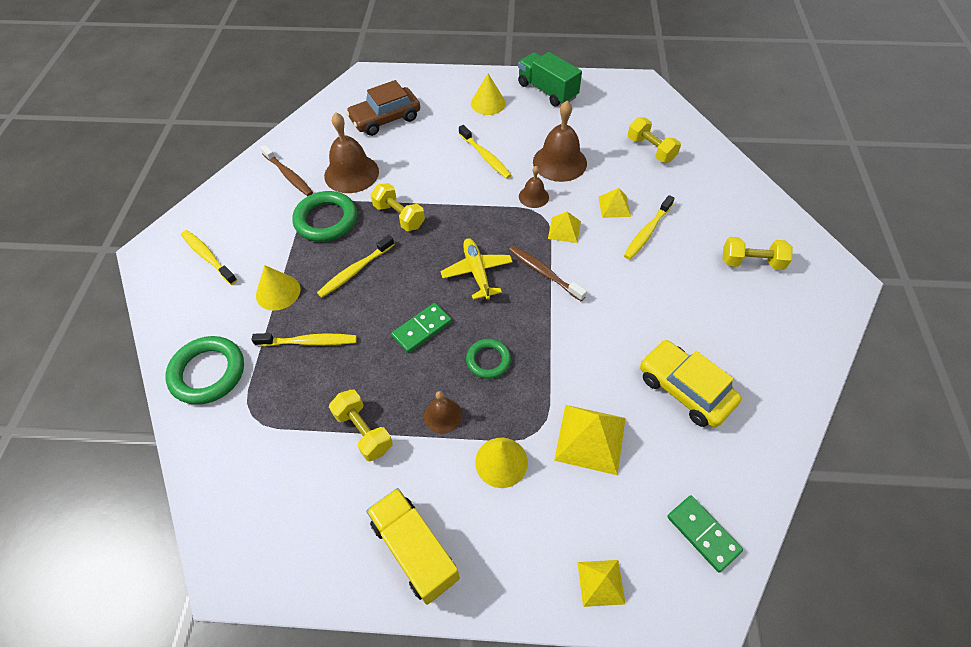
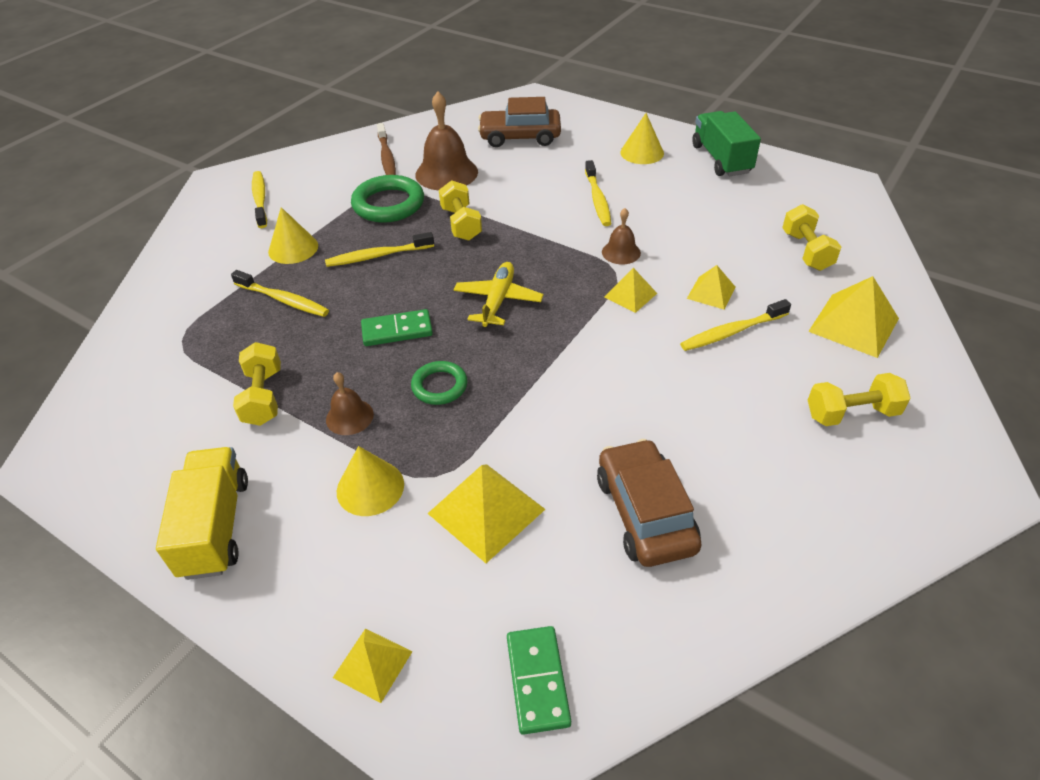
camera: 30 degrees right, 10 degrees down
green ring [165,336,244,405] -> none
brown toothbrush [509,245,587,301] -> none
brown bell [533,101,587,182] -> none
yellow car [640,340,742,427] -> brown car [597,439,702,567]
yellow dumbbell [723,237,793,270] -> yellow dumbbell turned 45 degrees counterclockwise [808,373,911,426]
none -> yellow pyramid [808,276,899,358]

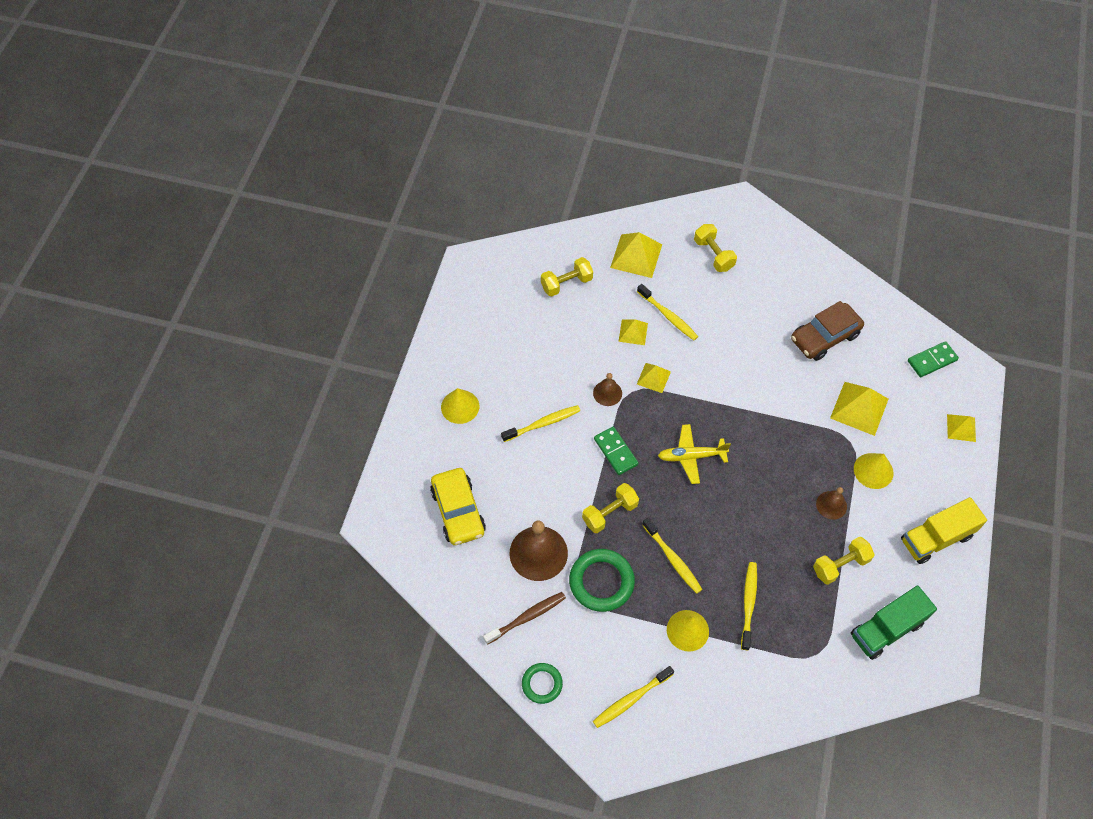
camera: 110 degrees left, 15 degrees up
green domino [361,309,433,346] -> green domino moved to [594,427,638,475]
green ring [411,361,468,405] -> green ring moved to [522,663,563,704]
brown car [478,97,561,147] -> yellow car [430,468,486,545]
green truck [692,111,761,176] -> green truck moved to [851,585,937,660]

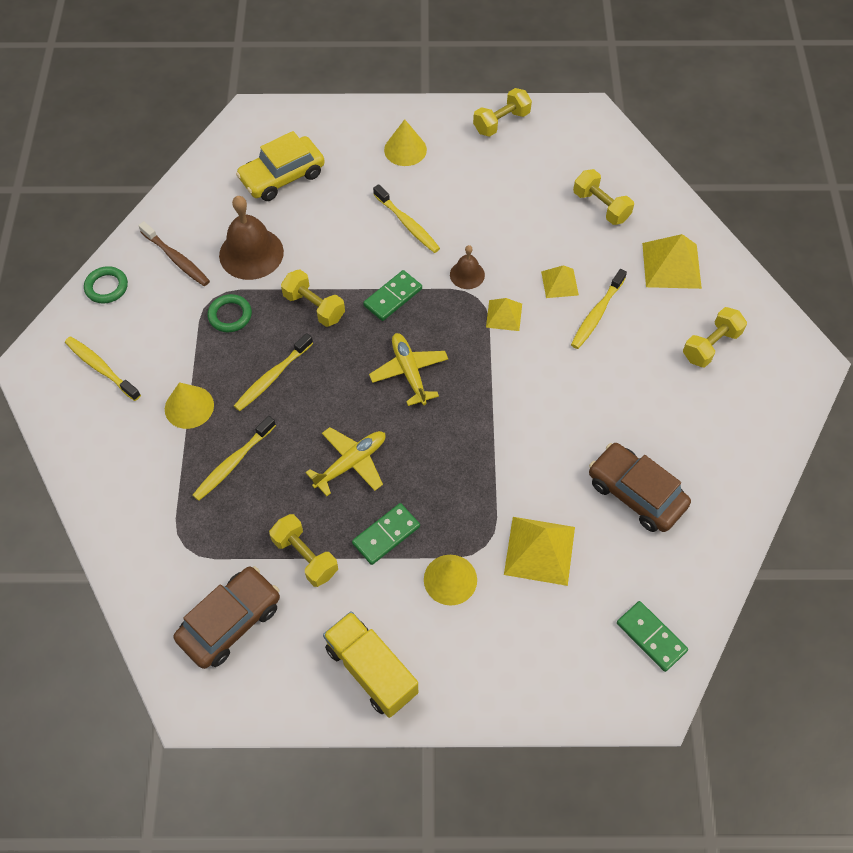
camera: 75 degrees right, 0 degrees up
green ring [569,549,635,612] -> green ring [207,294,252,332], size x0.60
yellow toothbrush [741,562,757,650] -> yellow toothbrush turned 135 degrees clockwise [192,416,276,501]
brown bell [816,487,847,520] -> green domino [352,503,420,565]
green truck [851,585,937,660] -> brown car [174,566,280,669]
yellow pyramid [947,414,976,442] -> none
none -> yellow plane [306,427,386,496]
none -> yellow dumbbell [473,88,532,137]

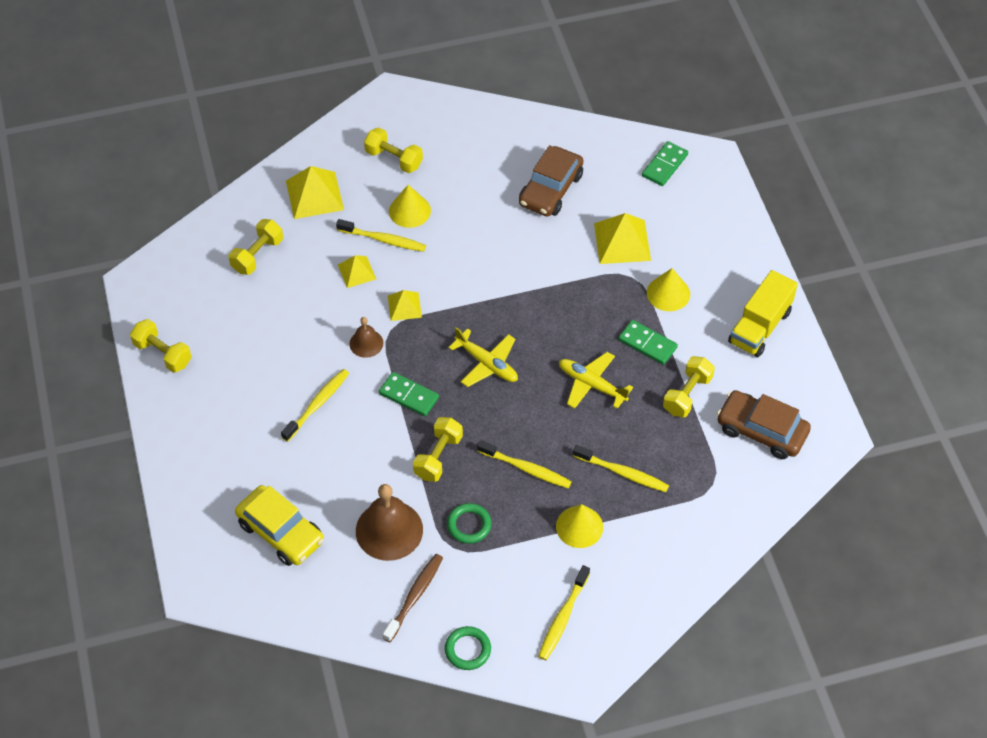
camera: 105 degrees left, 5 degrees down
yellow plane [369,333,448,406] -> yellow plane turned 105 degrees counterclockwise [448,327,518,387]
yellow cone [384,119,427,166] -> yellow cone moved to [389,185,431,228]

